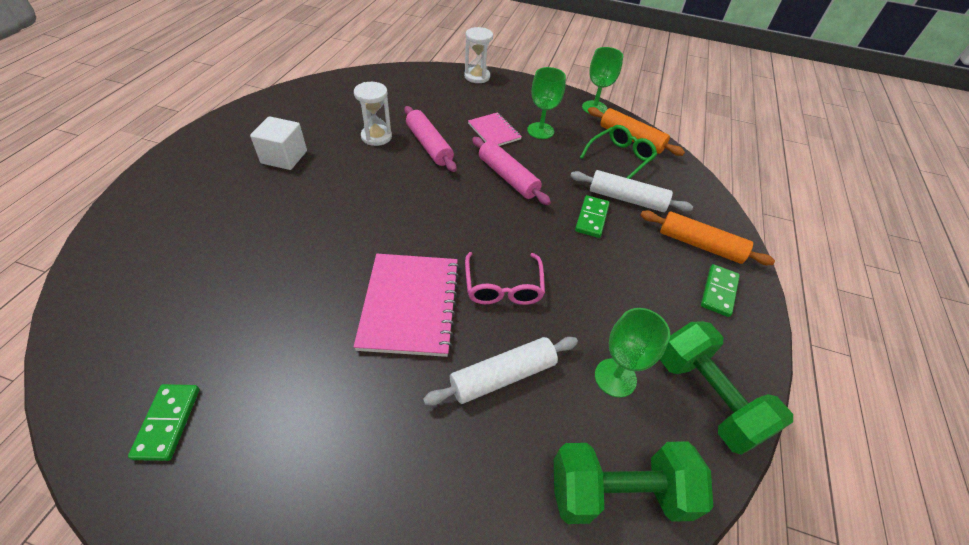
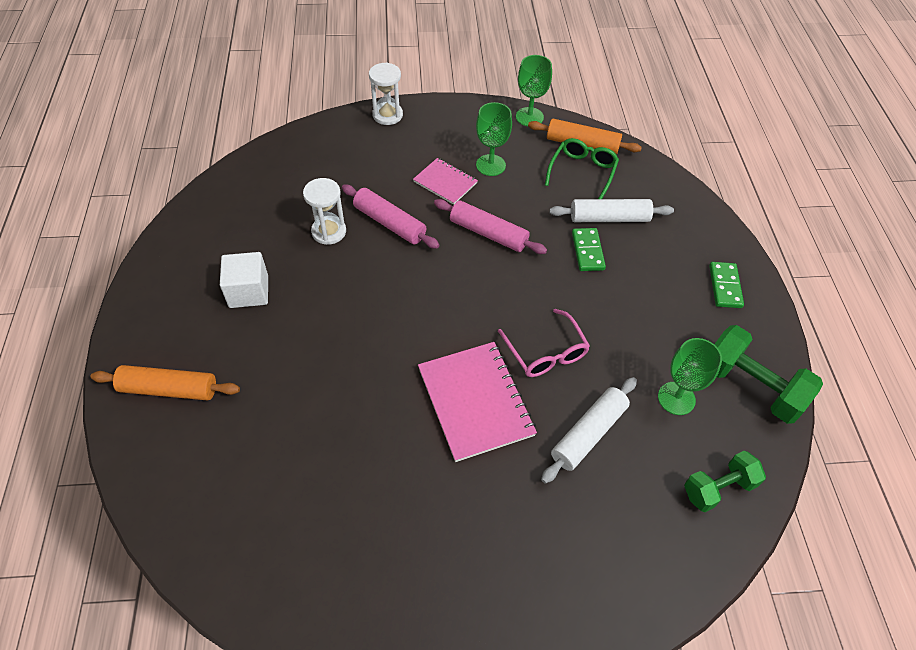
camera: 20 degrees left, 5 degrees up
green domino [128,384,199,461] -> none
green dumbbell [554,441,713,524] -> green dumbbell [684,450,766,512], size x0.65
orange rolling pin [640,211,775,265] -> orange rolling pin moved to [90,365,240,401]

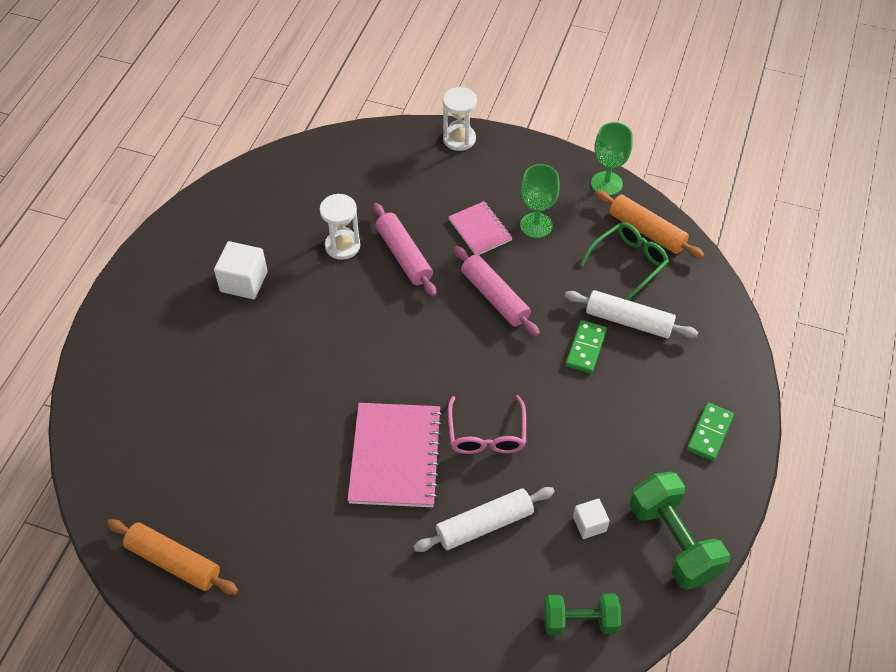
camera: 25 degrees right, 0 degrees up
orange rolling pin [90,365,240,401] -> orange rolling pin moved to [107,519,238,595]
green goblet [658,338,722,415] -> white cube [573,498,610,539]

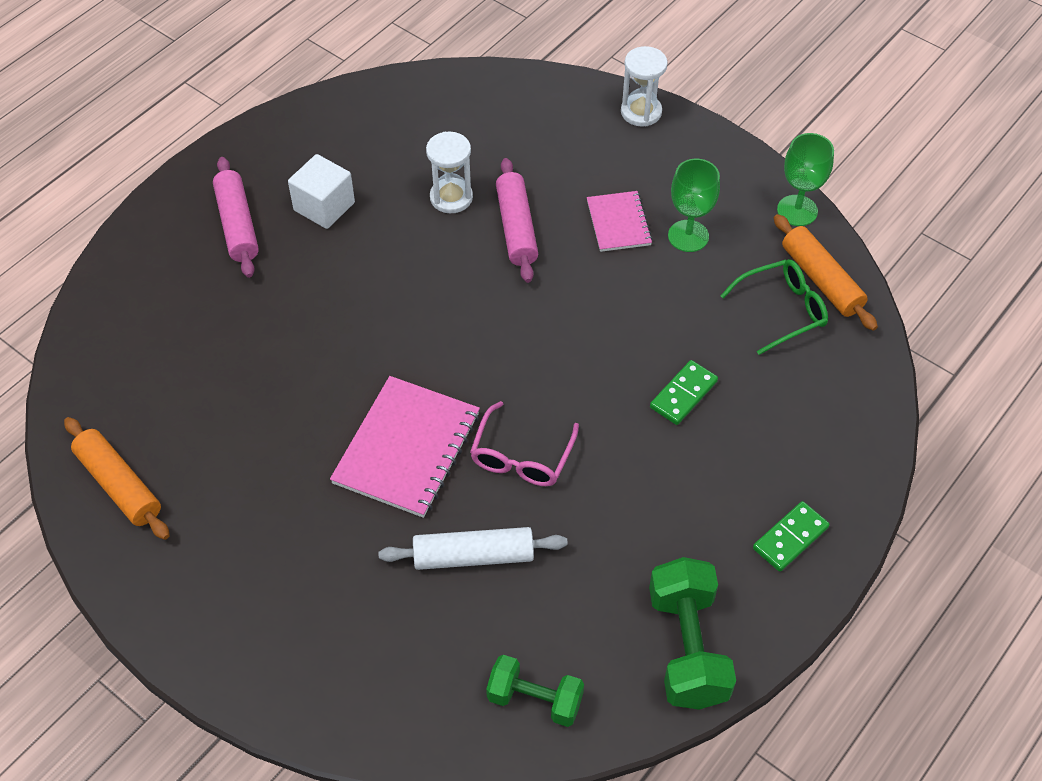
camera: 20 degrees right, 0 degrees up
pink rolling pin [454,246,540,337] -> pink rolling pin moved to [213,157,259,278]
white rolling pin [565,290,698,338] -> none
white cube [573,498,610,539] -> none

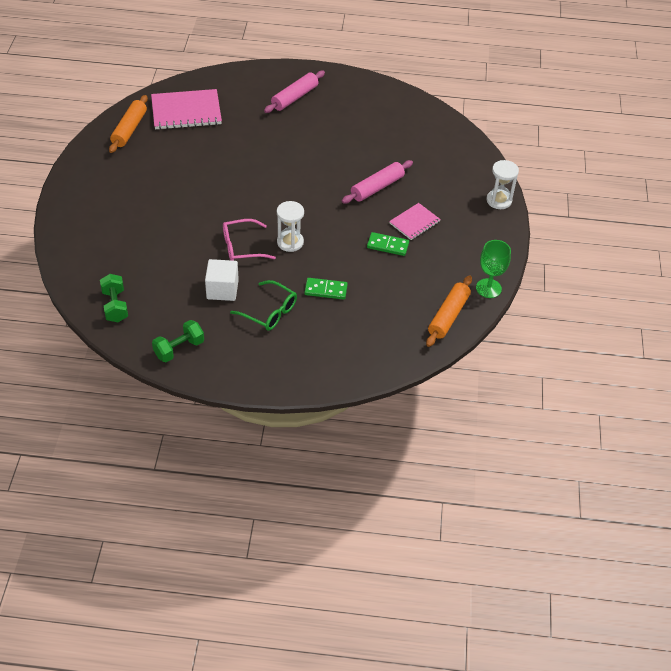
camera: 55 degrees right, 5 degrees down
white cube [288,154,355,229] -> white cube moved to [205,259,239,301]
pink notebook [330,376,480,518] -> pink notebook moved to [151,89,222,130]
white rolling pin [378,527,568,570] -> none
white hourglass [426,132,473,213] -> white hourglass moved to [277,201,304,252]
green dumbbell [649,557,736,710] -> green dumbbell [152,320,204,362], size x0.65
green goblet [668,159,720,252] -> none
green glasses [721,259,828,355] -> green glasses moved to [230,280,297,331]
green domino [753,501,830,572] -> green domino moved to [367,232,409,256]

